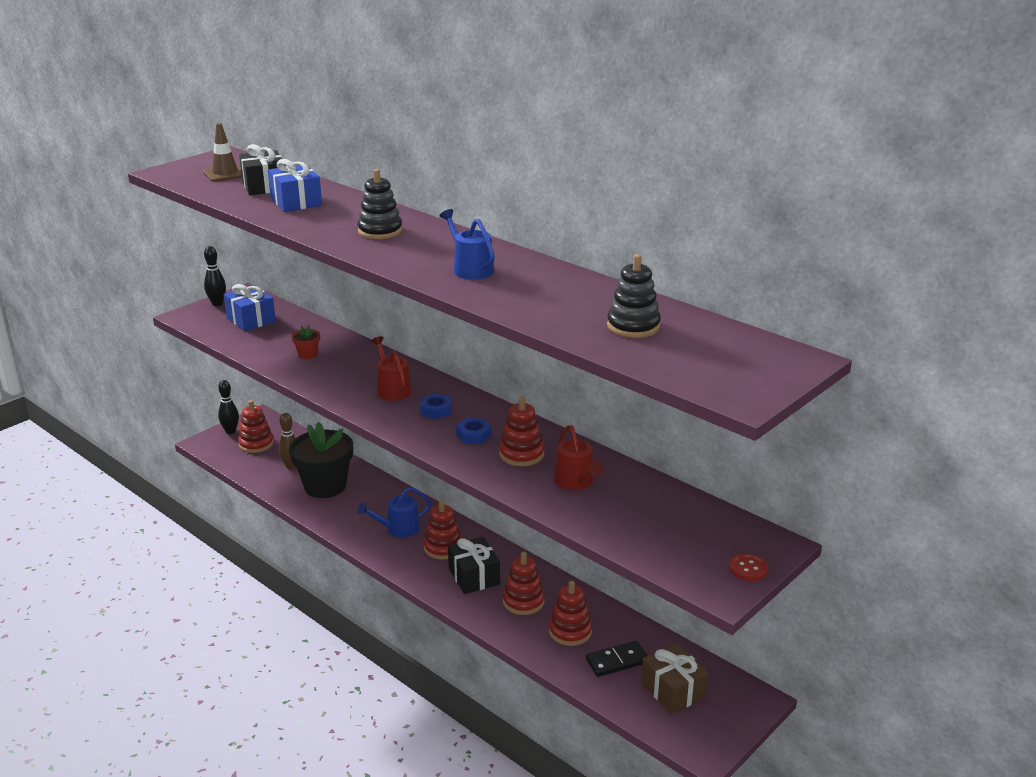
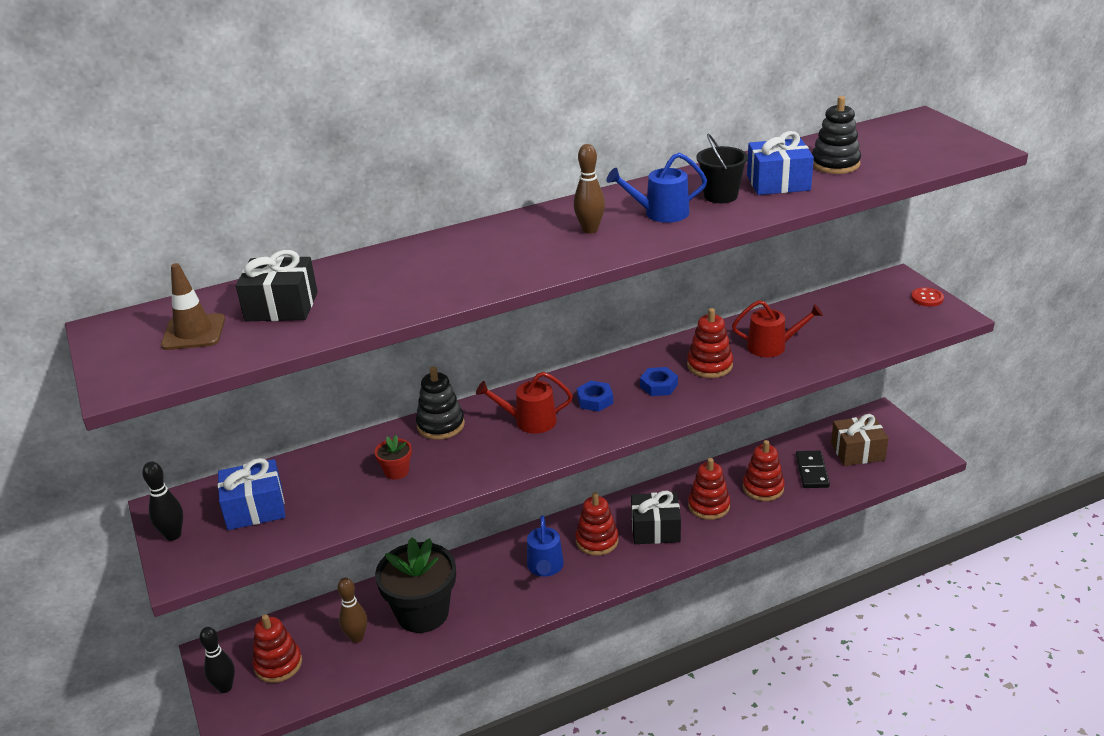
camera: 65 degrees left, 5 degrees up
blue gift [268,159,322,212] -> blue gift moved to [747,131,814,195]
black stacking toy [358,169,402,239] -> black stacking toy moved to [416,367,465,440]
none -> brown bowling pin [574,144,605,234]
none -> black bucket [696,133,748,203]

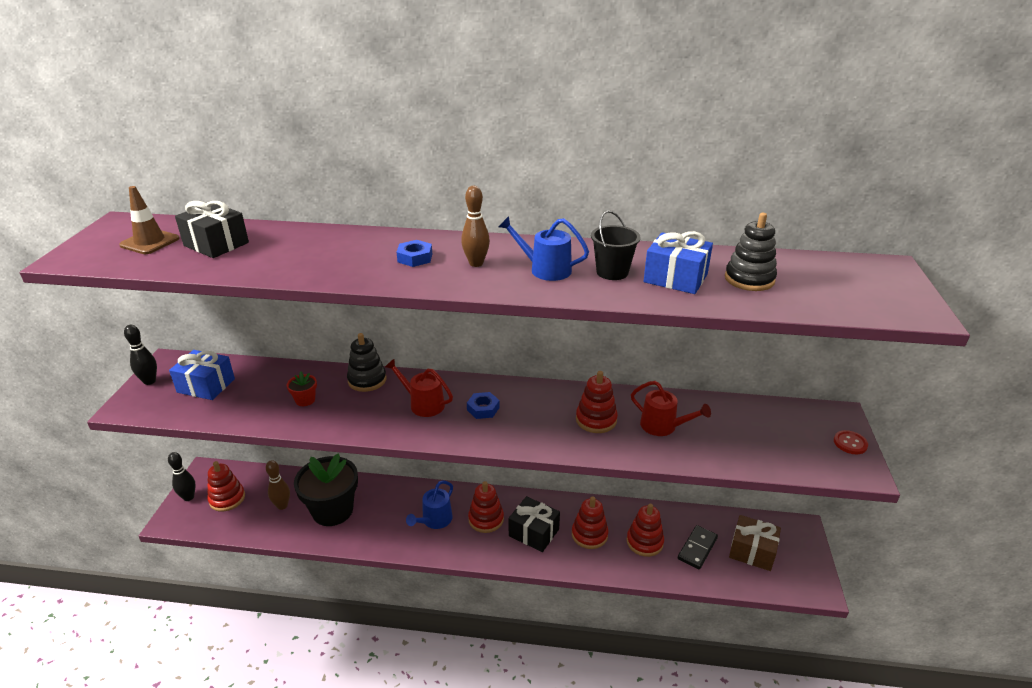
camera: 30 degrees right, 0 degrees up
blue nut [640,367,678,396] -> blue nut moved to [397,240,432,267]

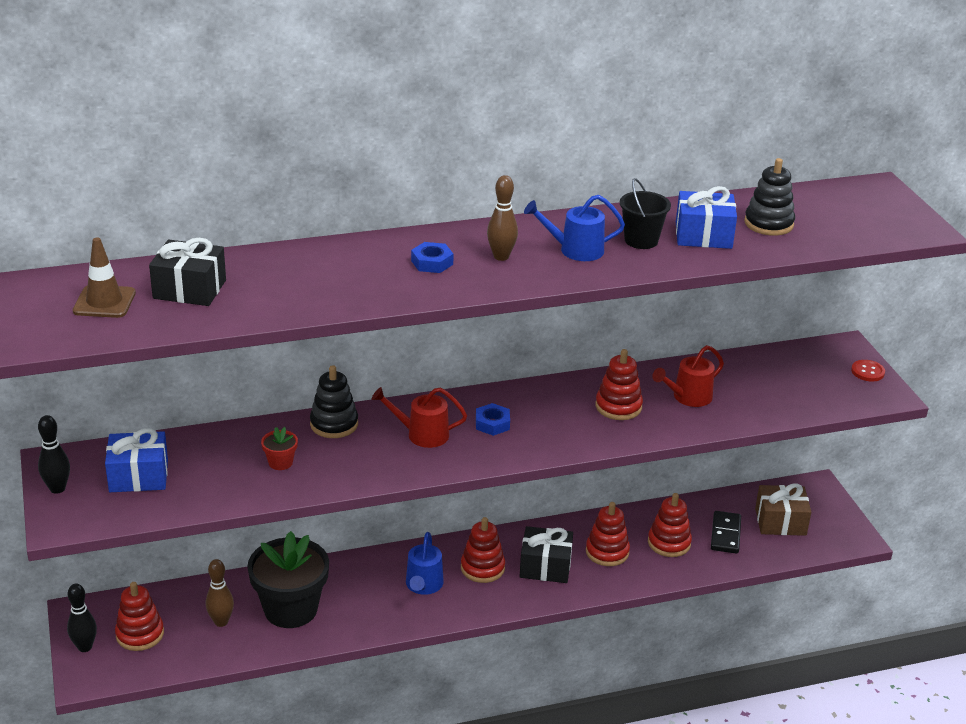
camera: 25 degrees left, 0 degrees up
red watering can [631,381,711,436] -> red watering can turned 135 degrees clockwise [652,345,724,407]

